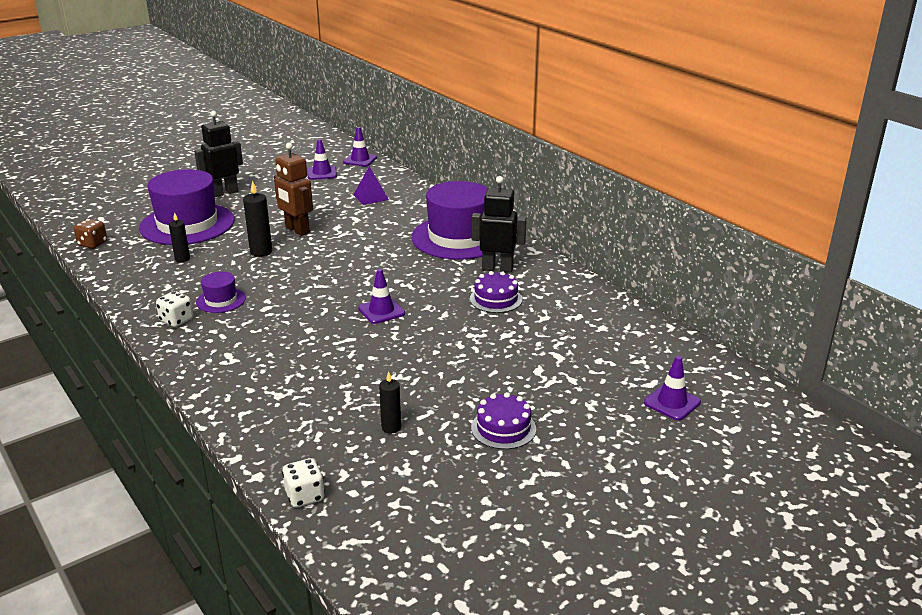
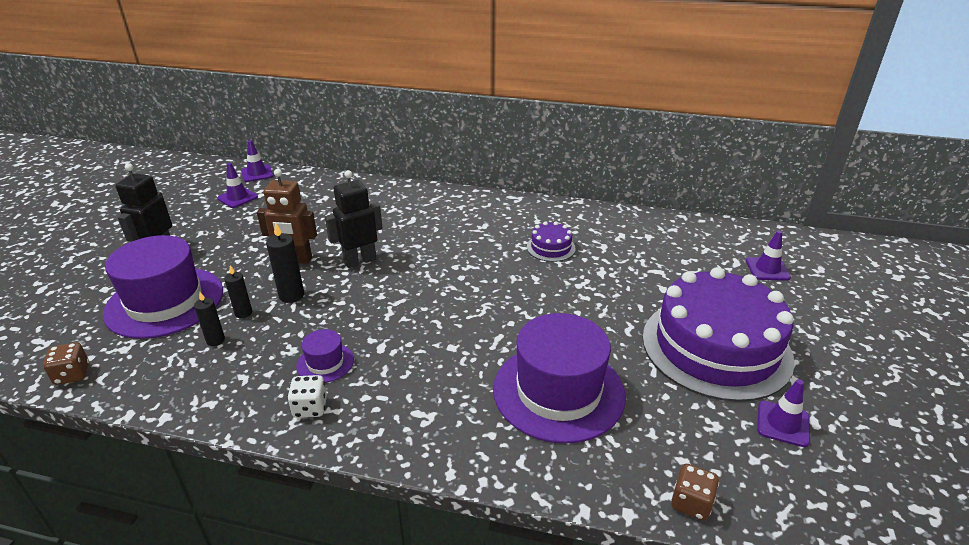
camera: 40 degrees left, 5 degrees up
white dice [282,458,325,508] -> brown dice [671,464,719,520]
purple pyramid [353,166,389,205] -> none
purple traffic cone [358,269,405,324] -> purple traffic cone moved to [757,379,810,447]
black candle [379,372,401,434] -> black candle moved to [224,265,252,318]
purple hat [411,181,488,259] -> purple hat moved to [493,313,626,444]
purple cake [471,392,536,449] -> purple cake [642,267,795,402], size x2.43
black robot [472,176,527,273] -> black robot moved to [325,170,382,268]

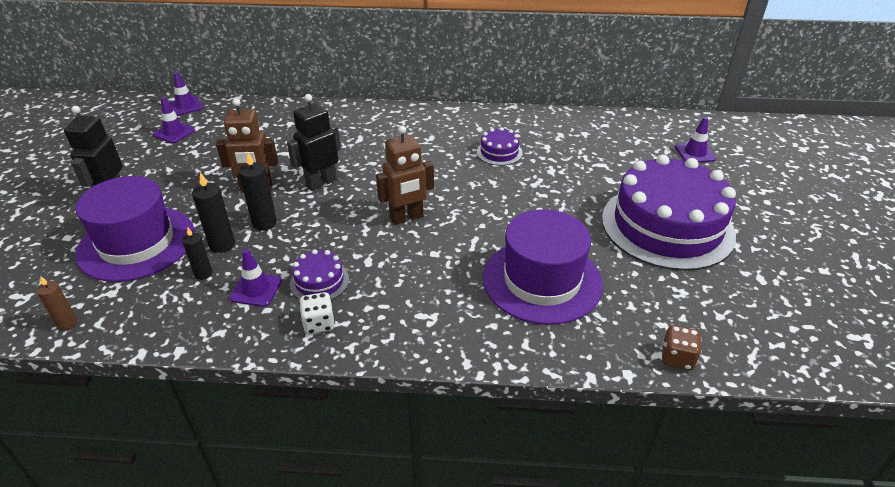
camera: 10 degrees left, 5 degrees up
brown dice [43,343,89,385] -> brown candle [36,276,78,331]
black candle [224,265,252,318] -> black candle [192,172,235,253], size x1.51
purple hat [296,329,354,383] -> purple cake [290,249,349,300]
purple traffic cone [757,379,810,447] -> purple traffic cone moved to [229,249,282,307]
none -> brown robot [376,125,434,225]

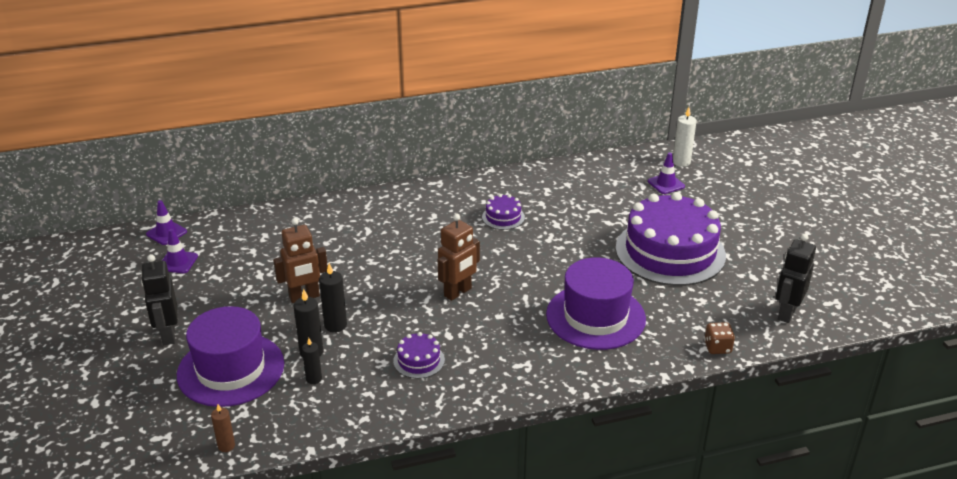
camera: 20 degrees left, 5 degrees down
purple traffic cone [229,249,282,307] -> none
black robot [287,94,341,191] -> black robot moved to [776,234,816,323]
white dice [299,292,335,334] -> none
none -> white candle [673,107,697,167]

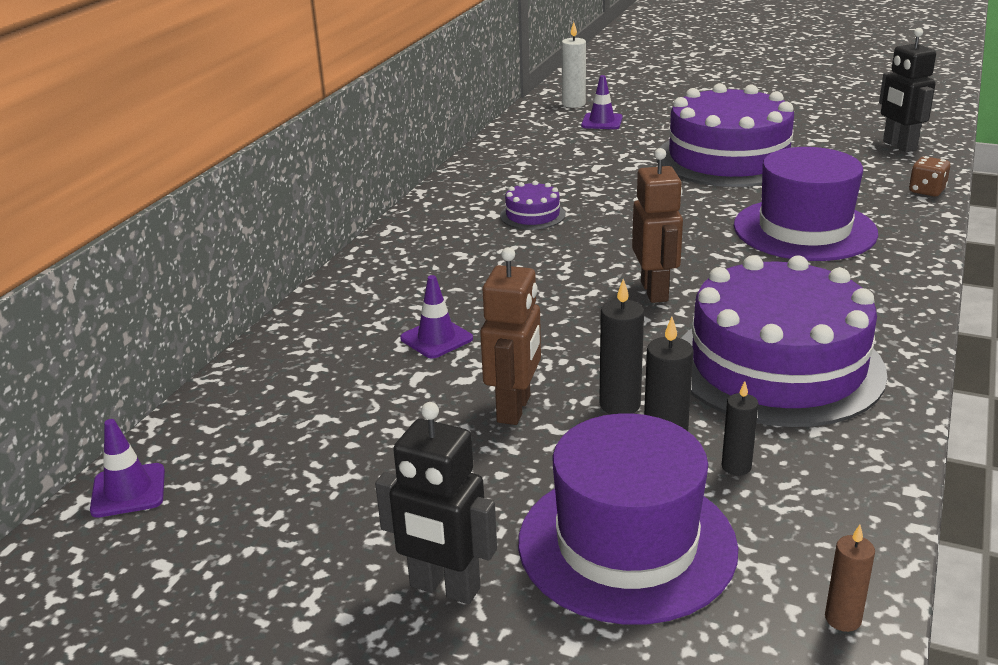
camera: 50 degrees left, 5 degrees down
purple traffic cone [162,229,198,273] -> purple traffic cone moved to [400,275,473,358]
purple cake [393,332,445,379] -> purple cake [681,255,888,427], size x2.43

